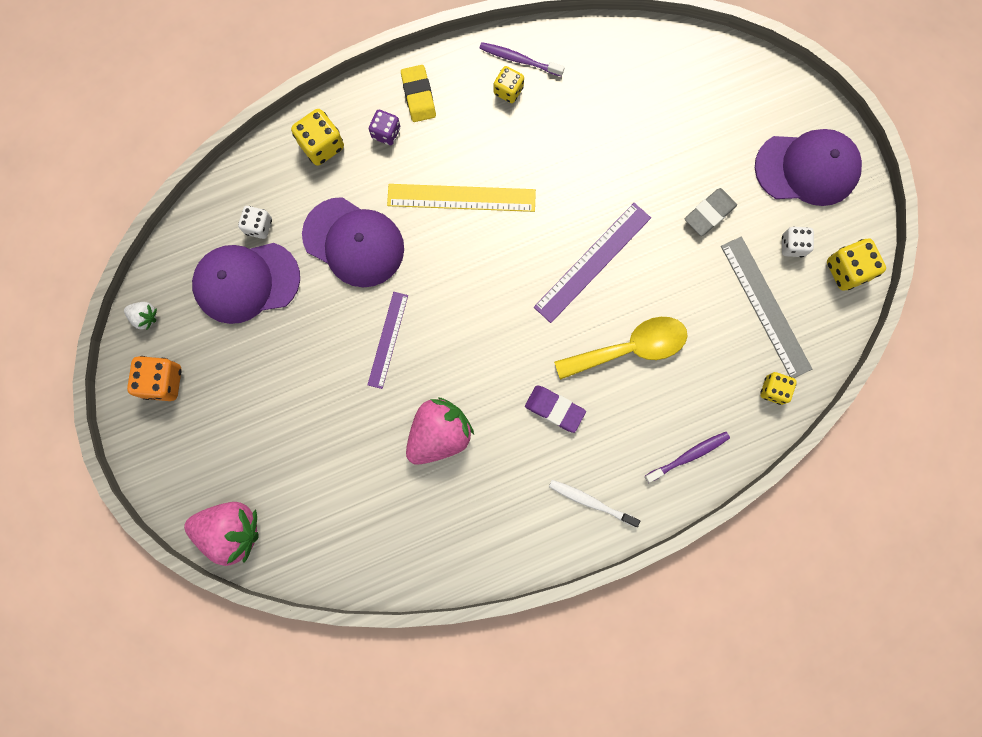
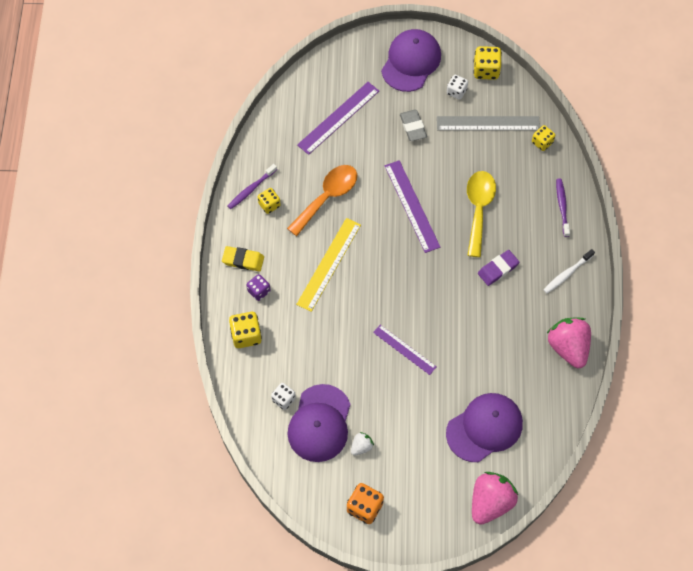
camera: 65 degrees left, 15 degrees down
white strawberry [124,302,157,330] -> white strawberry moved to [351,432,374,456]
purple cap [302,197,404,287] -> purple cap moved to [446,393,523,462]
pink strawberry [406,398,474,465] -> pink strawberry moved to [547,317,591,368]
none -> orange spoon [287,165,357,236]
none -> purple ruler [297,82,379,155]

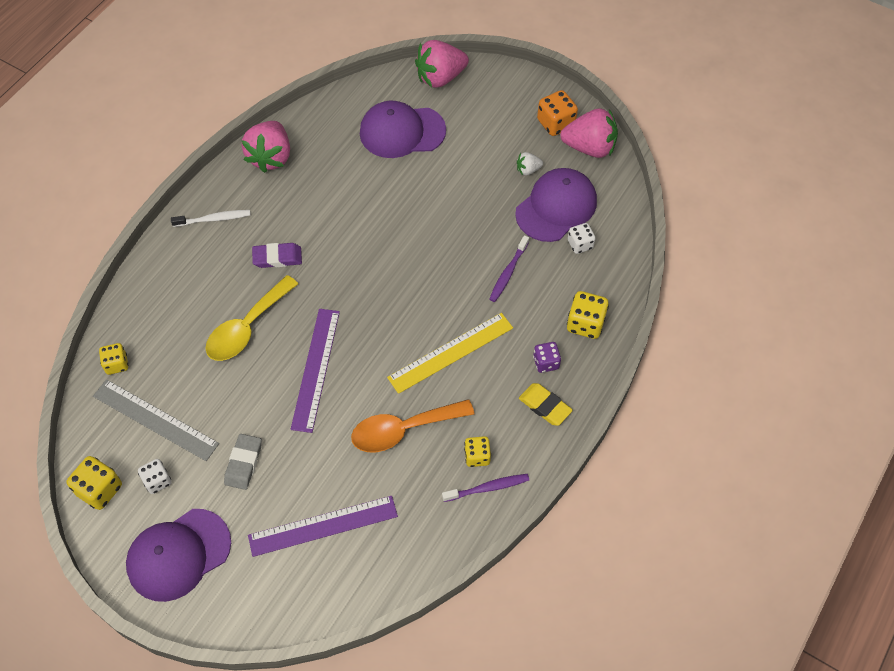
camera: 150 degrees left, 5 degrees down
purple ruler [373,325,436,375] -> none
purple toothbrush [556,178,570,237] -> purple toothbrush moved to [489,235,529,302]
none -> pink strawberry [560,108,618,158]

